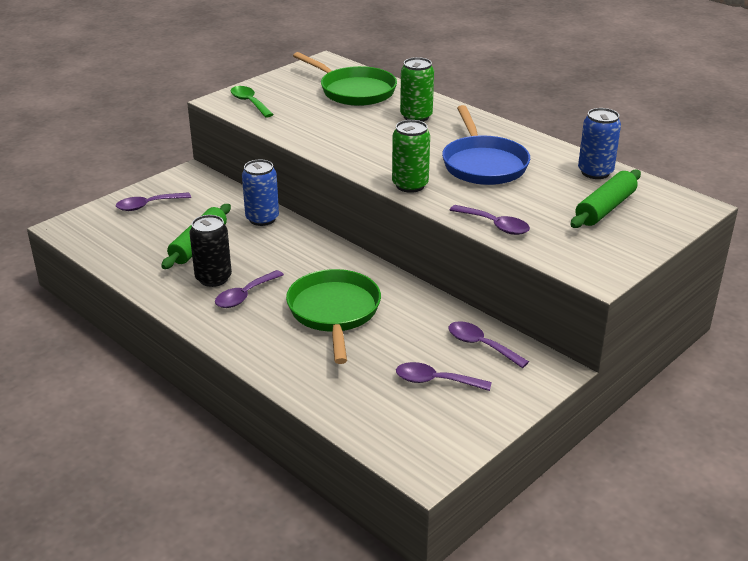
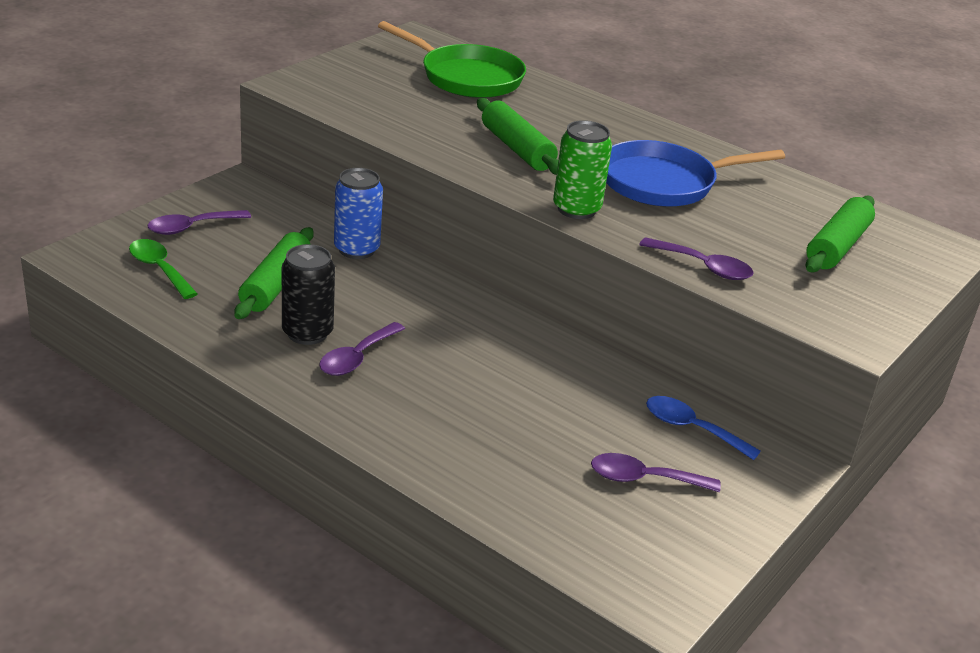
camera: 10 degrees left, 0 degrees up
green spoon [231,86,274,117] -> green spoon moved to [129,239,198,299]
green pan [286,269,381,364] -> none
green can [400,57,434,122] -> none
blue pan [442,105,530,185] -> blue pan turned 90 degrees clockwise [606,140,785,207]
purple spoon [448,321,529,368] -> blue spoon [646,396,761,460]
blue can [578,108,621,179] -> none
none -> green rolling pin [477,98,558,175]

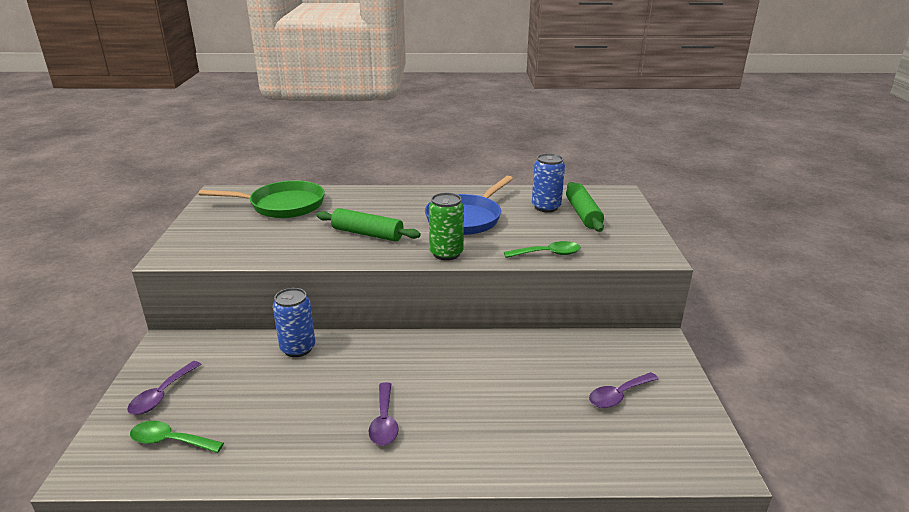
camera: 35 degrees left, 5 degrees down
green rolling pin [234,227,314,319] -> none
black can [282,244,335,345] -> none
purple spoon [639,237,754,280] -> green spoon [504,241,581,258]
blue spoon [646,396,761,460] -> none
none -> blue can [532,153,565,212]

